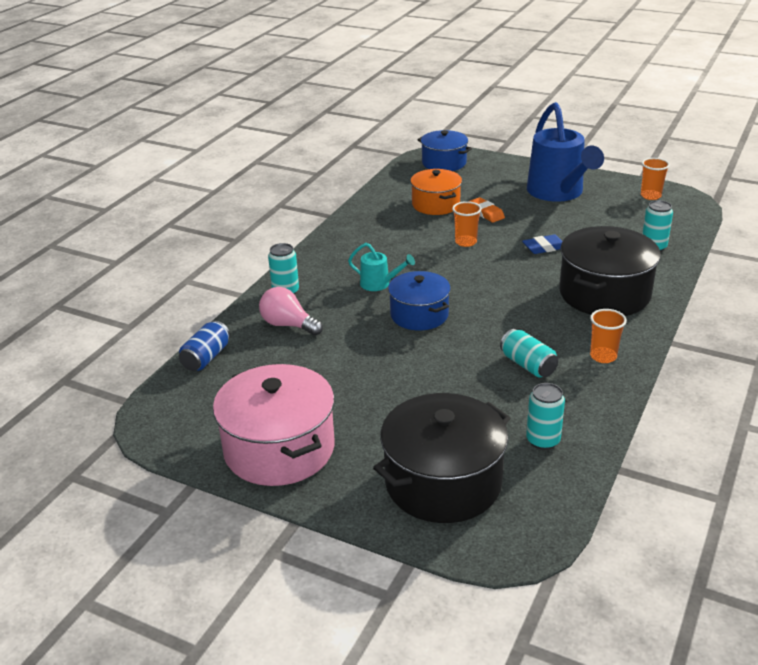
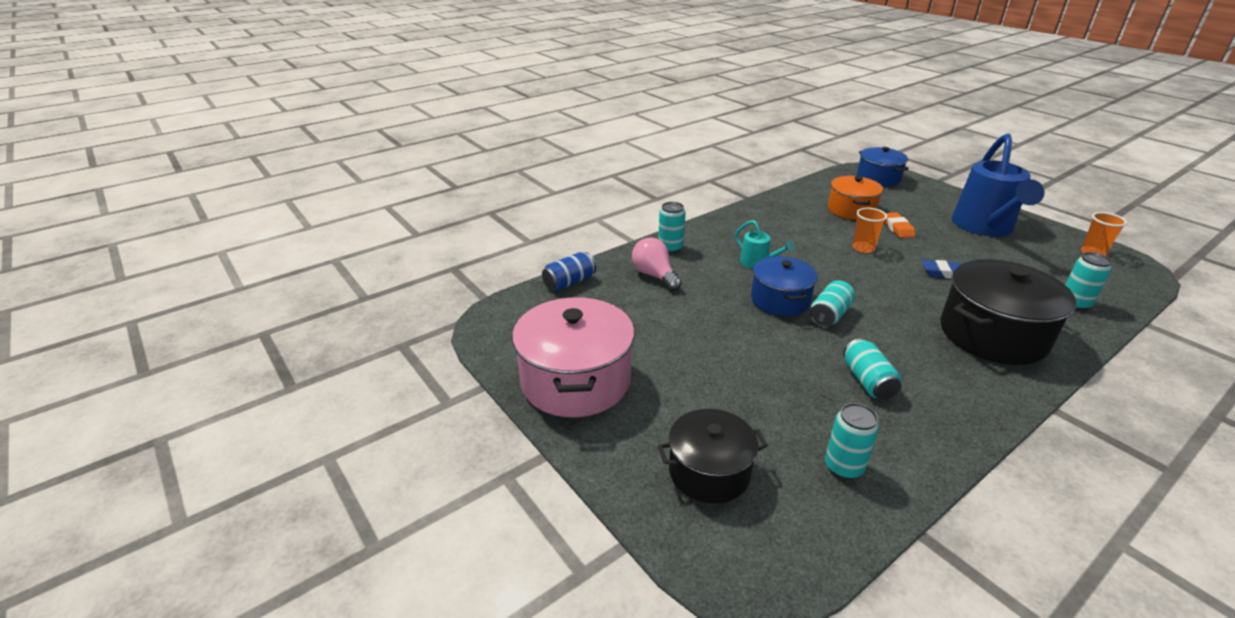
camera: 25 degrees right, 0 degrees up
black pot [373,393,510,523] -> black pot [658,409,768,504], size x0.63
orange cup [590,309,627,363] -> none
none -> turquoise can [810,280,855,327]

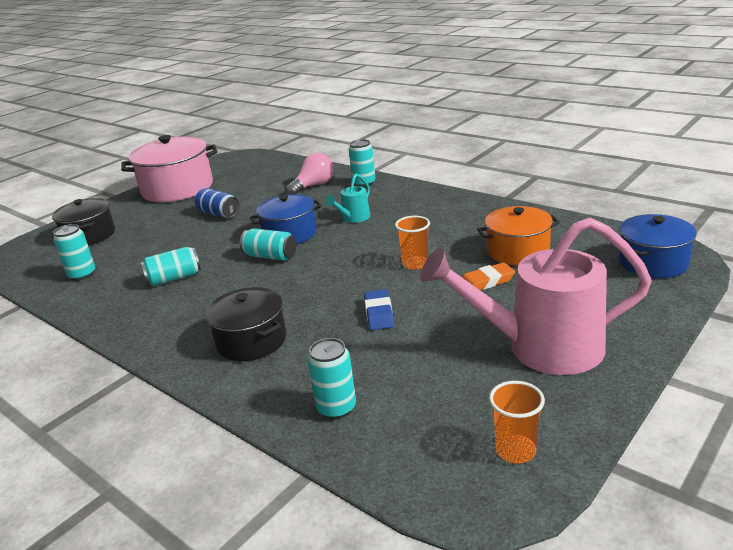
camera: 80 degrees right, 5 degrees down
blue can [542,252,596,291] -> blue can moved to [194,188,240,218]
black pot [940,259,1076,365] -> black pot [206,287,286,361], size x0.63
blue watering can [952,133,1045,237] -> pink watering can [420,217,652,375]

